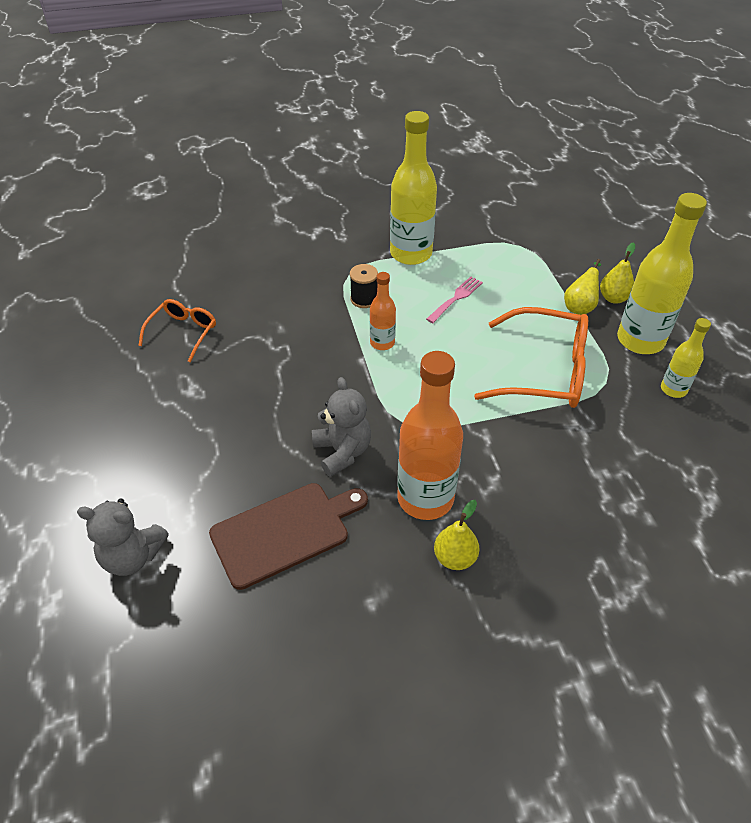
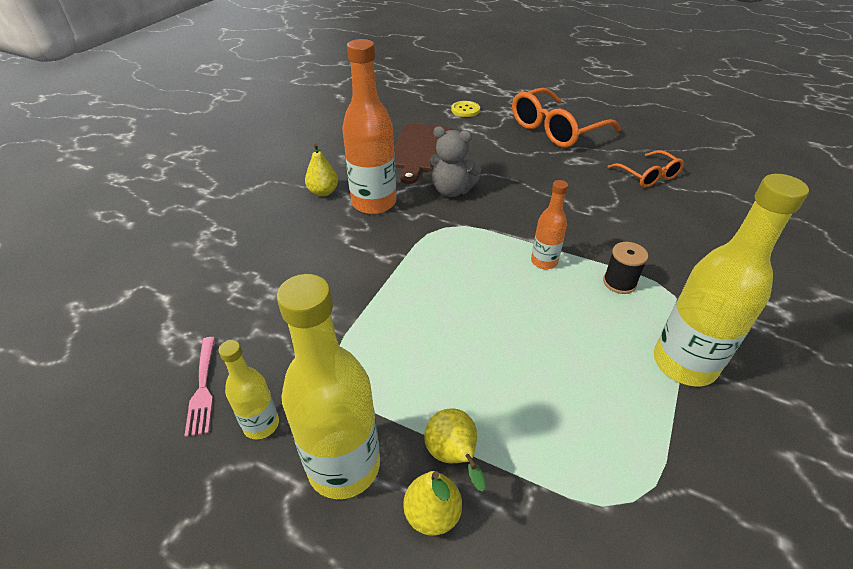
camera: 130 degrees right, 5 degrees down
grey teddy bear [77,498,169,576] -> yellow button [451,101,480,117]
pink fork [426,277,483,323] -> pink fork moved to [184,337,215,437]
orange glasses [474,307,588,408] -> orange glasses moved to [512,88,621,148]

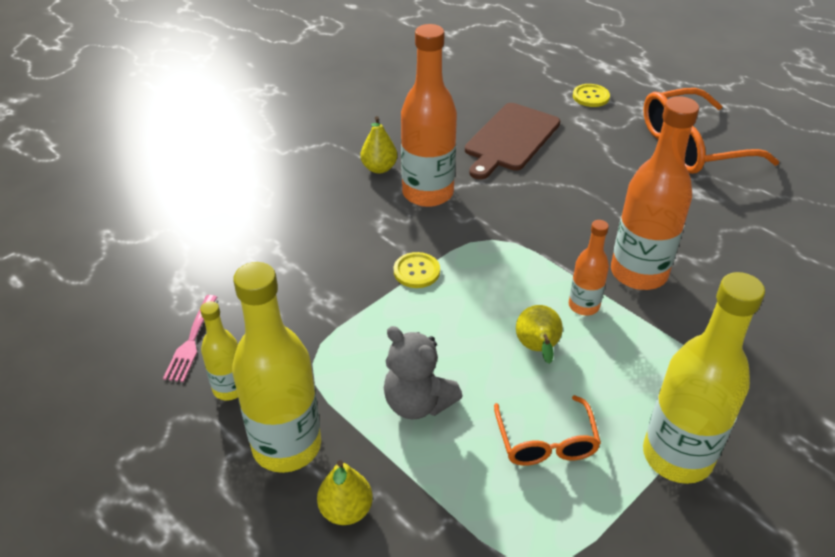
camera: 20 degrees right, 0 degrees up
yellow pear [424,408,486,492] -> yellow pear moved to [516,305,563,364]
grey teddy bear [429,126,481,197] -> grey teddy bear moved to [384,326,463,419]
black spool [603,242,648,294] -> none
orange glasses [608,150,684,188] -> orange glasses moved to [494,395,601,466]
none -> yellow button [394,252,440,288]
none -> orange bottle [611,96,699,290]

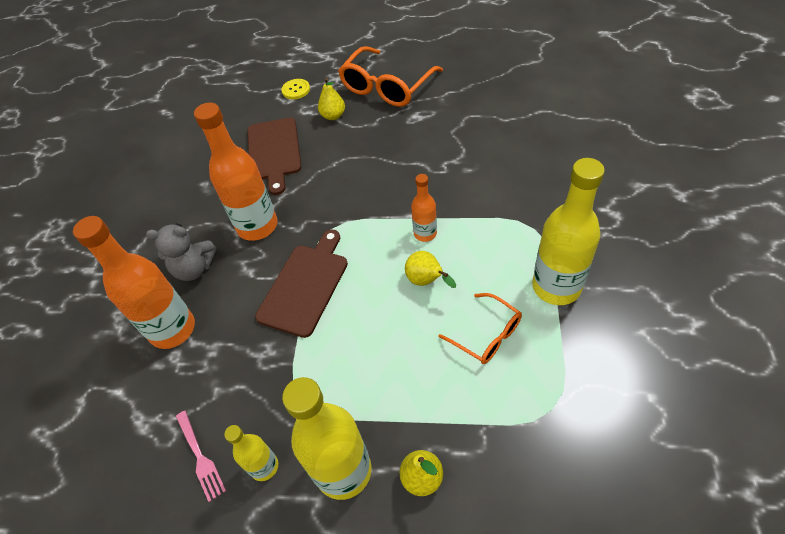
camera: 35 degrees left, 10 degrees up
yellow pear [360,116,397,174] -> yellow pear moved to [318,78,345,120]
grey teddy bear [384,326,463,419] -> grey teddy bear moved to [146,224,217,281]
yellow button [394,252,440,288] -> brown cutting board [255,229,348,338]
orange bottle [611,96,699,290] -> orange bottle moved to [73,216,195,349]

